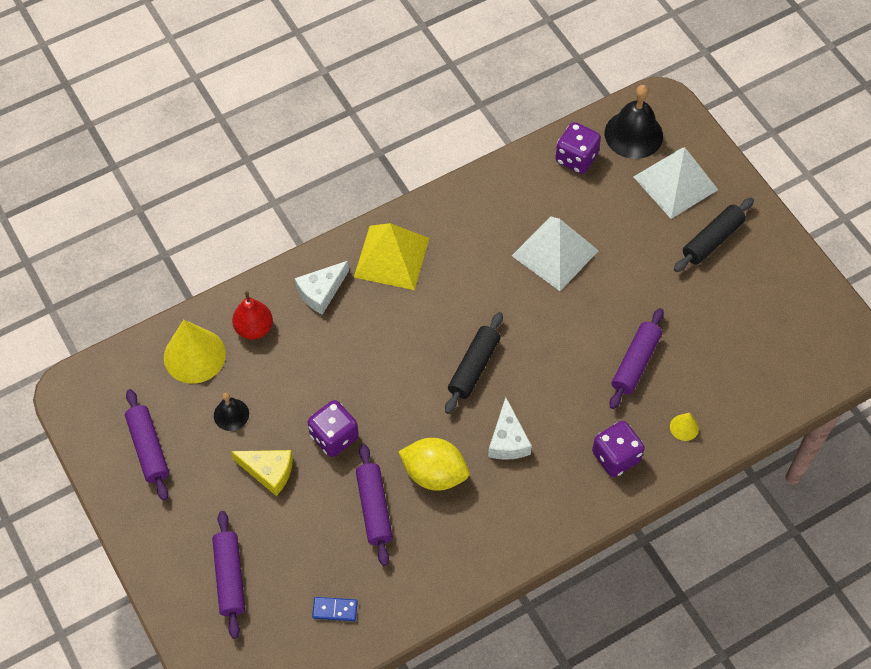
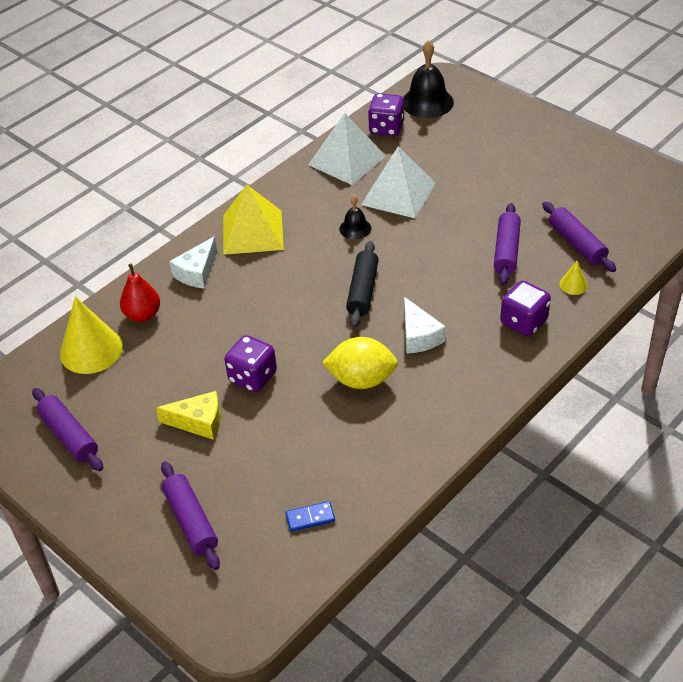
camera: 15 degrees left, 15 degrees down
black bell [214,392,249,431] -> black bell moved to [339,195,371,240]
purple rolling pin [356,444,393,566] -> purple rolling pin moved to [542,201,616,272]
white pyramid [634,147,718,219] -> white pyramid moved to [308,113,386,185]
black rolling pin [674,198,754,272] -> none

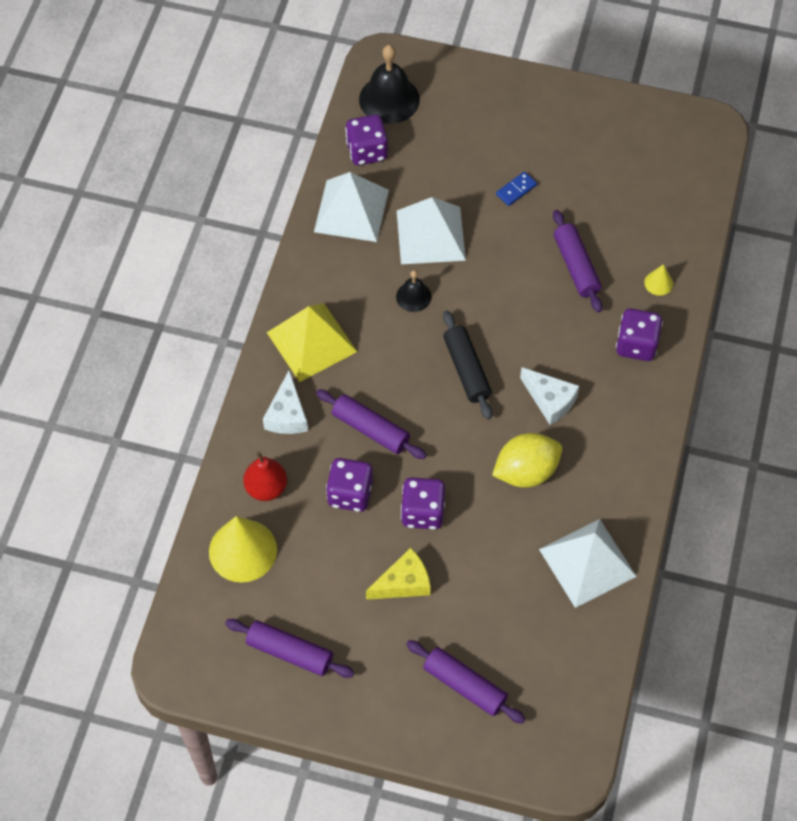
camera: 30 degrees left, 15 degrees up
blue domino [285,501,335,532] -> blue domino moved to [496,172,537,206]
purple rolling pin [542,201,616,272] -> purple rolling pin moved to [316,389,427,459]
none -> purple dice [326,458,373,512]
none -> white pyramid [539,519,637,608]

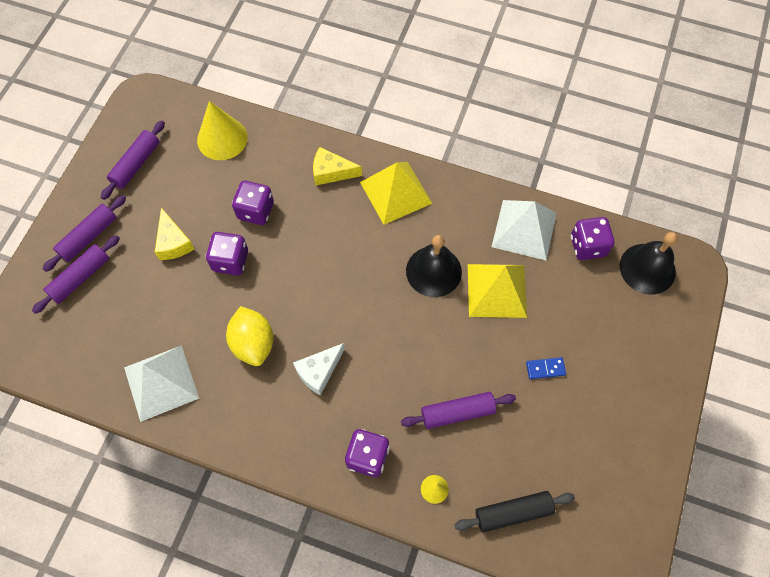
camera: 95 degrees right, 5 degrees up
red pear [243,452,287,501] -> none
white cheese [263,371,308,434] -> yellow cheese [313,147,362,186]
purple rolling pin [316,389,427,459] -> purple rolling pin moved to [42,195,126,272]
black bell [396,270,431,312] -> black bell [406,235,462,297], size x1.83
white pyramid [397,197,466,264] -> yellow pyramid [468,264,527,318]
black rolling pin [443,310,492,419] -> black rolling pin moved to [454,491,575,532]
blue domino [496,172,537,206] -> blue domino turned 60 degrees counterclockwise [526,357,566,379]

